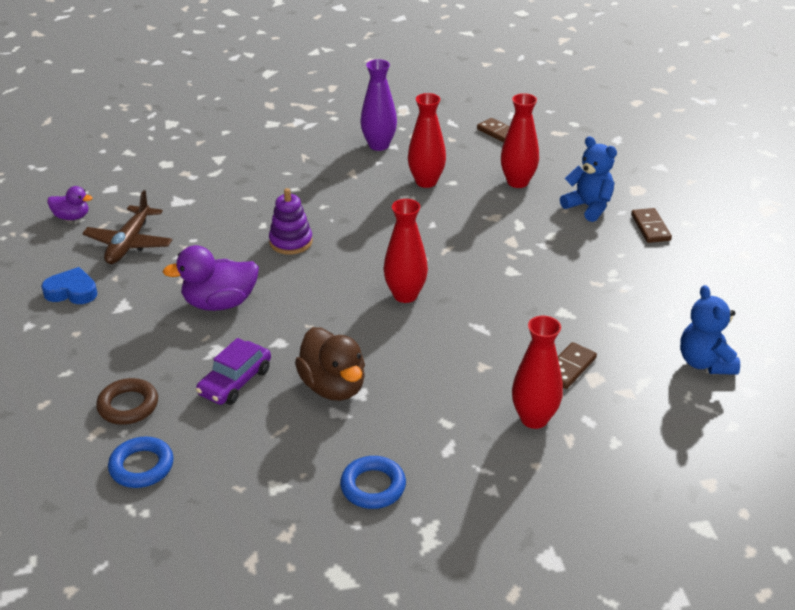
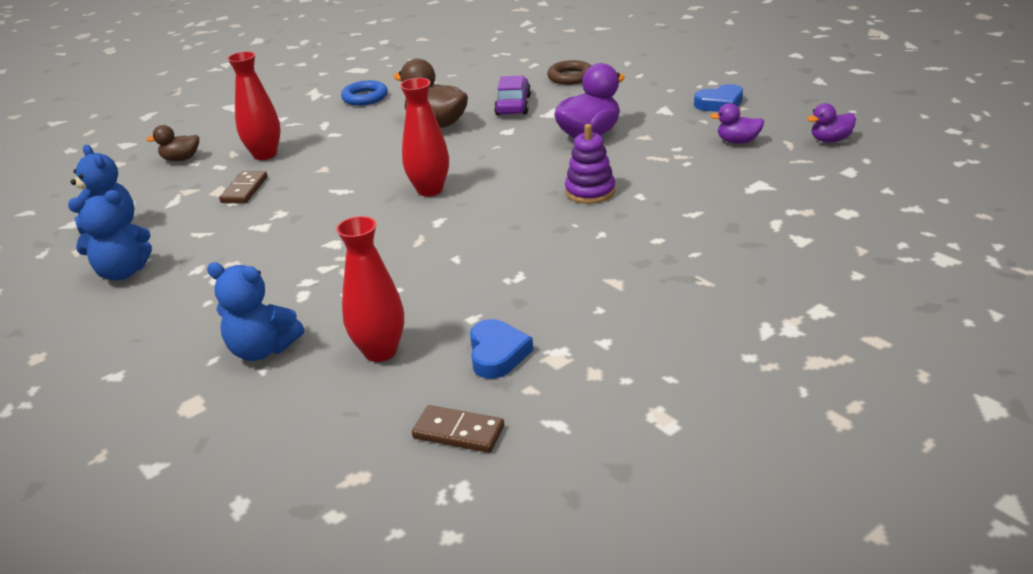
camera: 155 degrees right, 5 degrees down
brown plane [82,190,172,264] -> purple duck [710,103,765,144]
blue ring [108,437,174,488] -> none
purple vase [360,59,397,151] -> none
red vase [408,93,446,188] -> none
brown domino [631,208,672,243] -> none
none -> blue teddy bear [68,190,152,280]
none -> brown duck [146,125,199,161]
none -> blue heart [470,319,533,379]

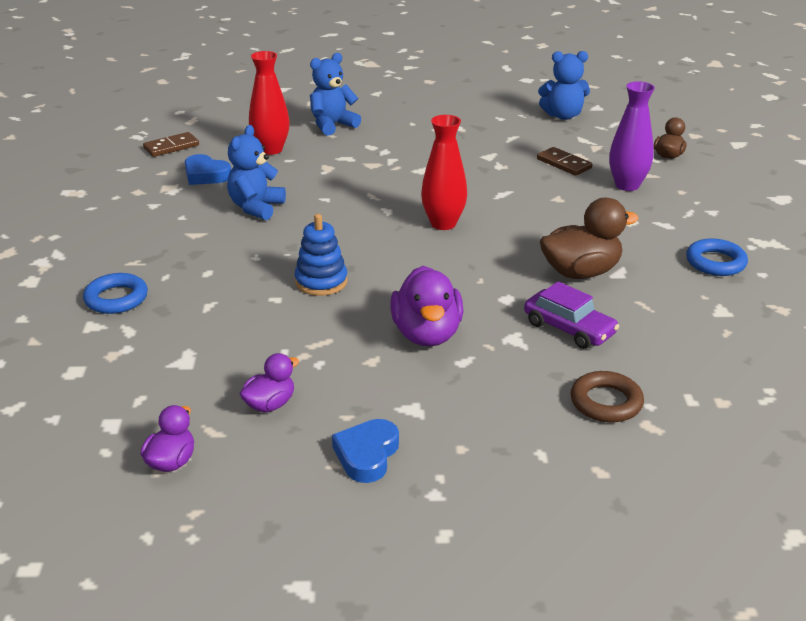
camera: 125 degrees right, 0 degrees up
blue teddy bear [68,190,152,280] -> blue teddy bear moved to [227,125,286,220]
red vase [227,51,281,160] -> purple vase [609,81,655,191]
purple stacking toy [565,124,615,204] -> blue stacking toy [295,214,348,296]
none -> blue ring [83,273,148,314]

